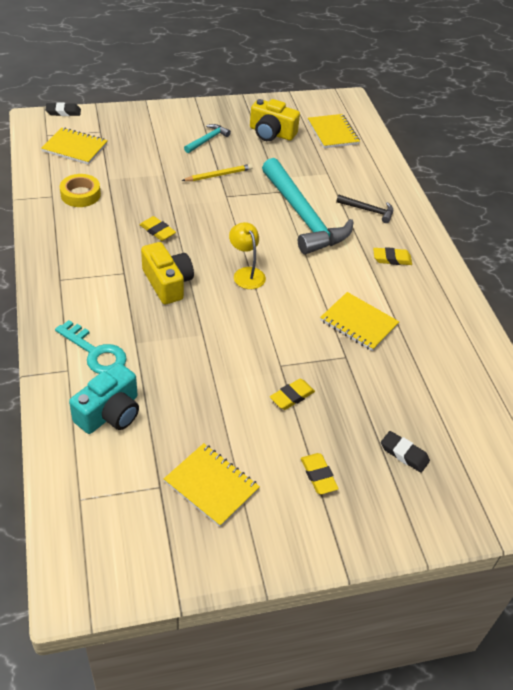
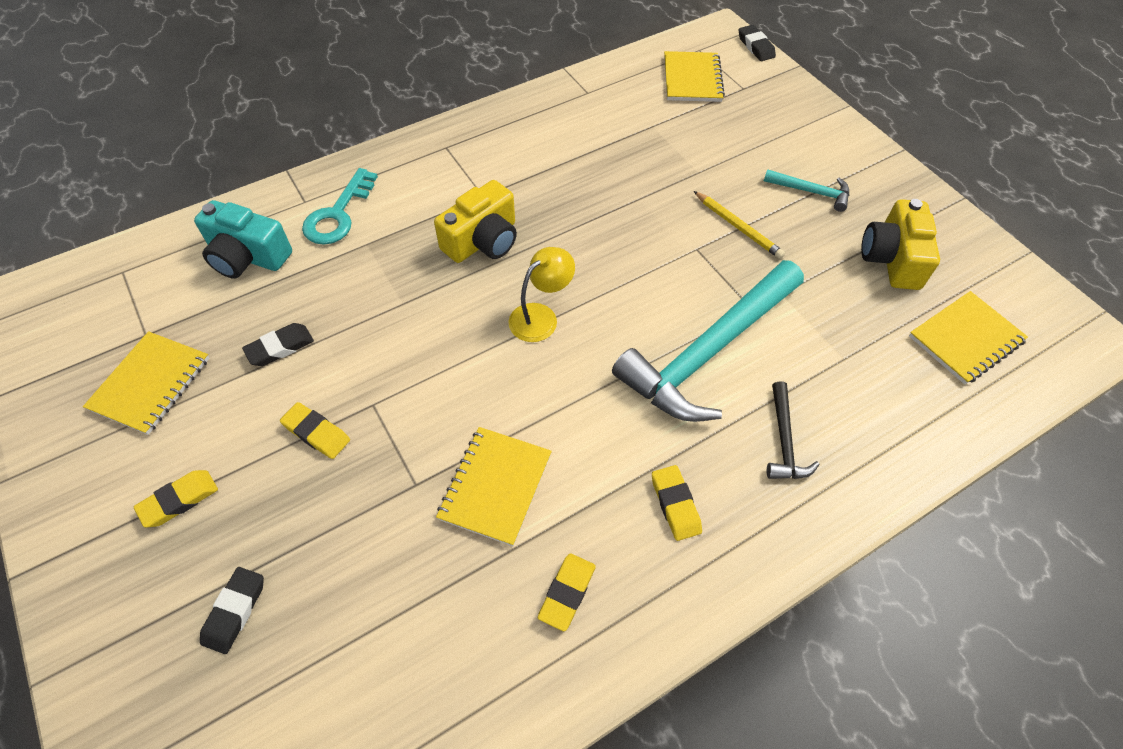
camera: 75 degrees right, 10 degrees up
yellow tape [60,174,101,207] -> none
yellow eraser [140,216,176,241] -> yellow eraser moved to [538,553,596,631]
none -> black eraser [242,323,314,366]

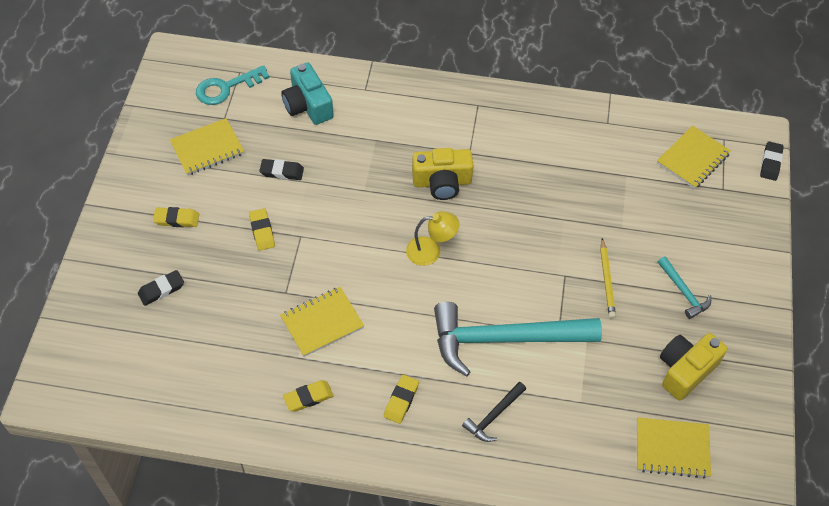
camera: 40 degrees right, 0 degrees up
turquoise key [302,168,378,245] -> turquoise key moved to [196,65,270,105]

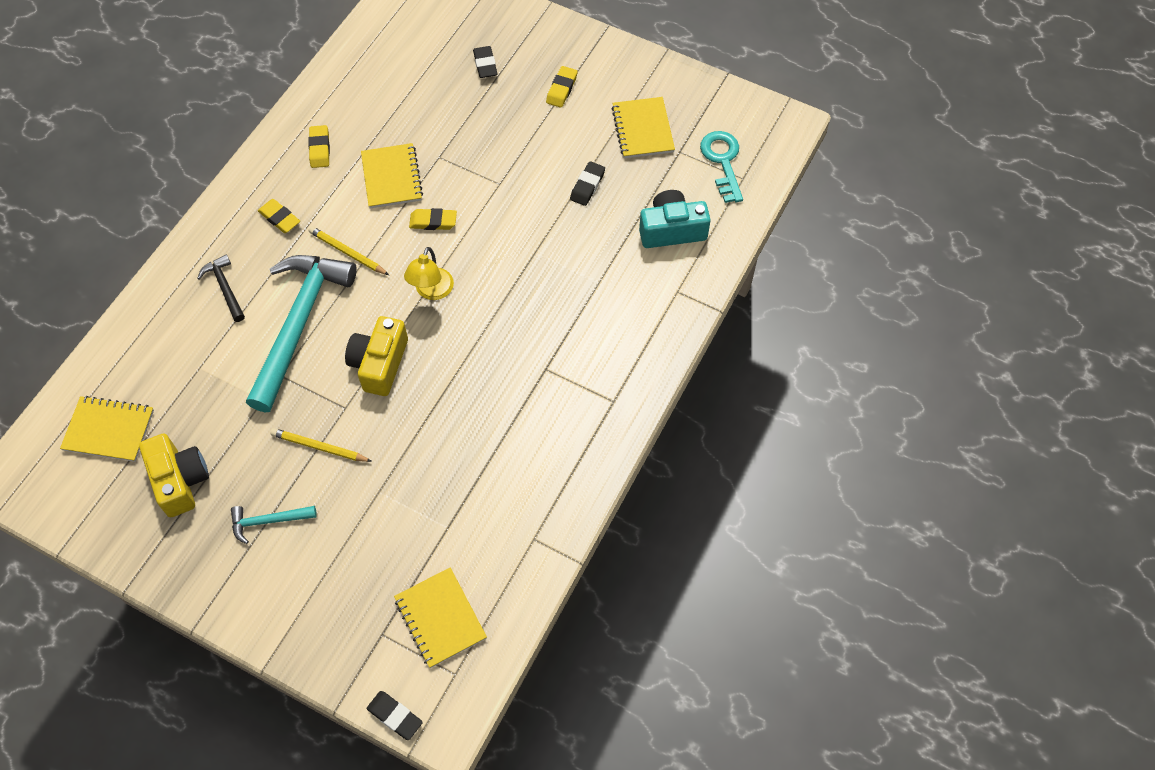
camera: 110 degrees right, 5 degrees up
yellow eraser [249,208,275,251] -> yellow eraser moved to [409,208,457,230]
yellow camera [412,148,474,200] -> yellow camera moved to [345,316,408,396]
yellow notebook [637,417,711,479] -> yellow notebook turned 75 degrees clockwise [60,396,154,462]
none -> yellow pencil [308,226,389,275]

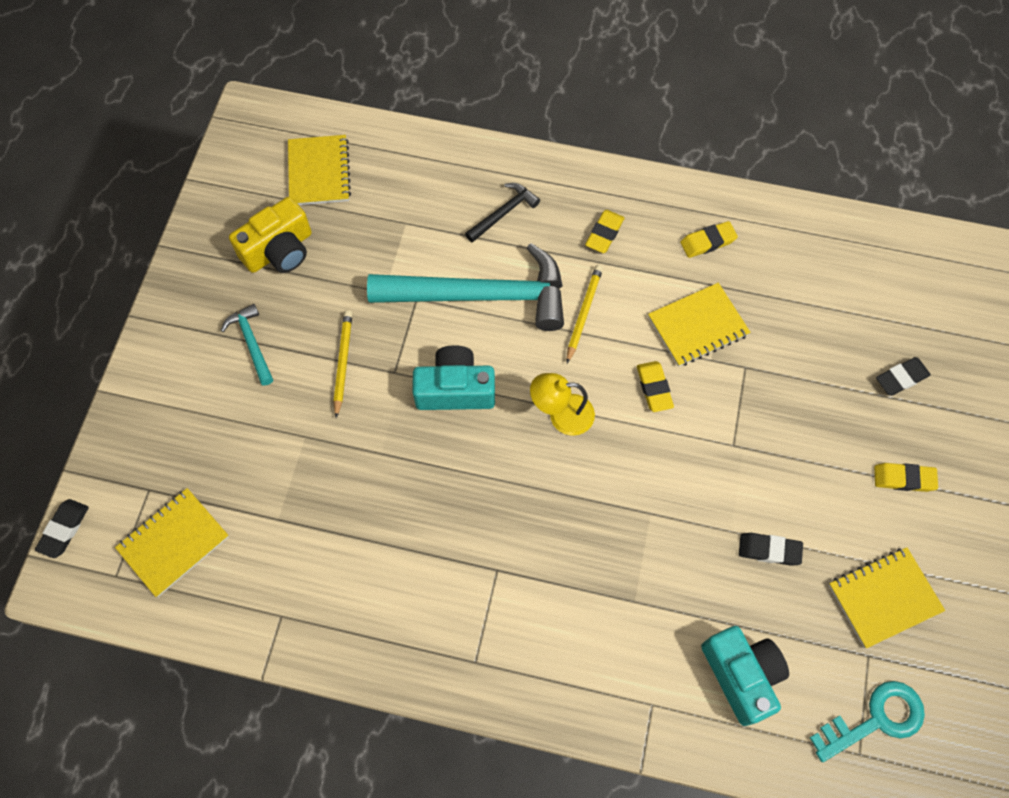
camera: 75 degrees right, 5 degrees up
yellow camera [345,316,408,396] -> turquoise camera [412,345,495,410]

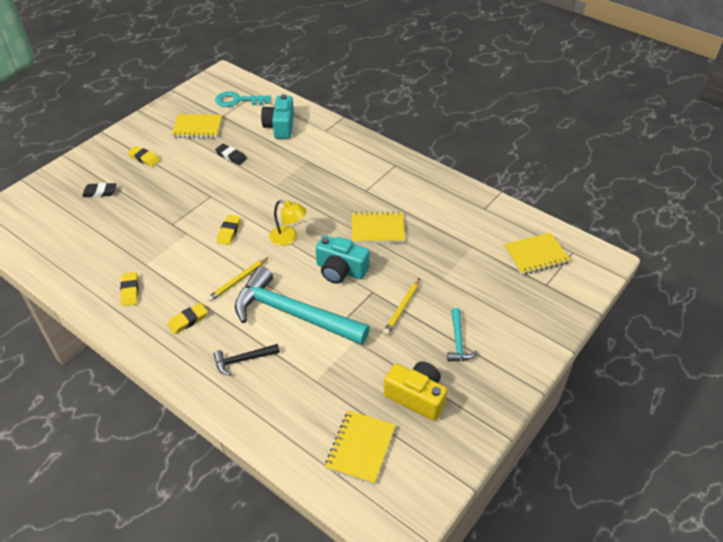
camera: 155 degrees left, 20 degrees down
black eraser [35,499,89,558] -> none
yellow camera [229,197,312,273] -> yellow camera turned 45 degrees clockwise [384,361,448,421]
yellow notebook [648,283,751,367] -> yellow notebook moved to [352,211,405,243]
yellow eraser [680,221,738,258] -> yellow eraser turned 75 degrees clockwise [120,272,139,306]

